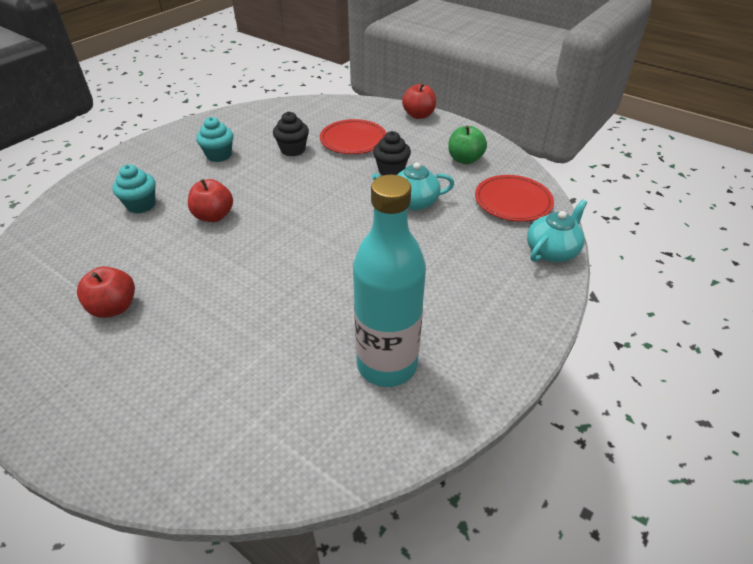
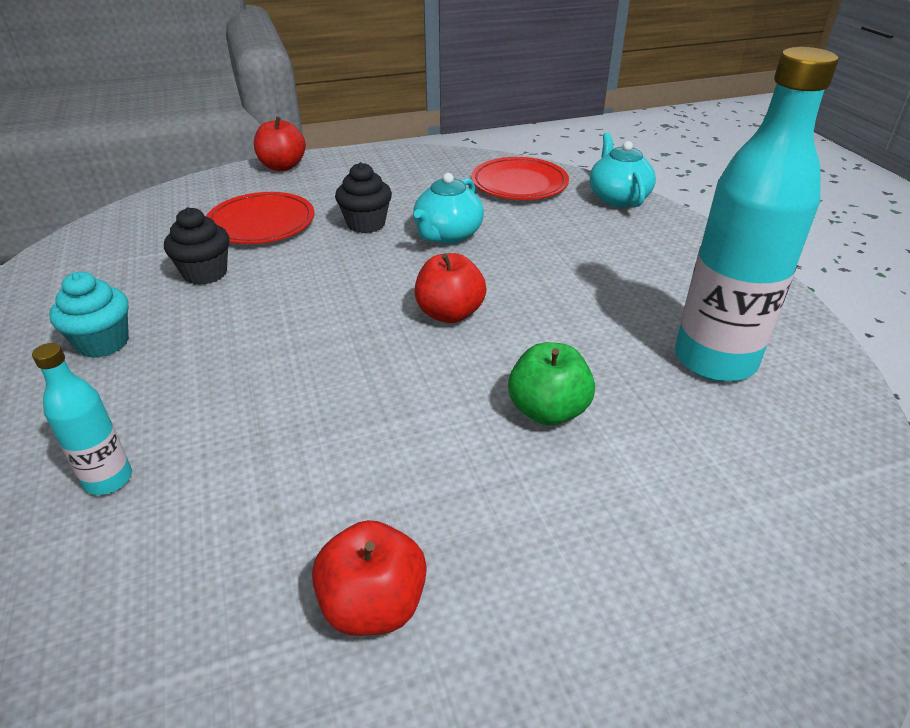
camera: 55 degrees left, 5 degrees down
turquoise cupcake [112,164,156,214] -> turquoise bottle [32,343,132,495]
red apple [188,179,233,222] -> red apple moved to [415,253,487,323]
green apple [448,126,487,164] -> green apple moved to [508,342,595,426]

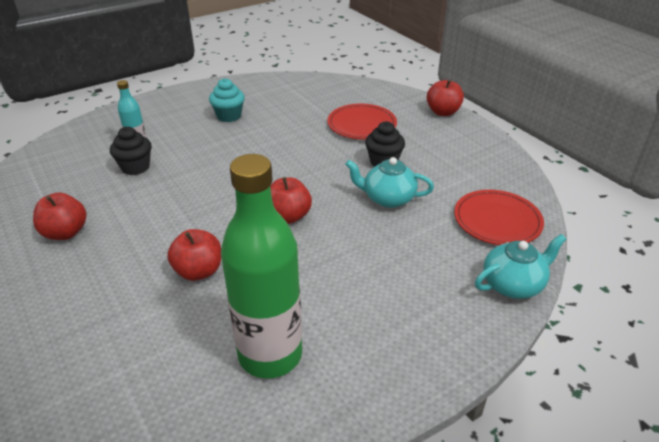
camera: 75 degrees right, 0 degrees up
black cupcake [164,207,229,285] -> black cupcake moved to [110,127,152,175]
green apple [508,342,595,426] -> red apple [167,229,221,281]
turquoise bottle [675,47,839,382] -> green bottle [221,154,302,379]

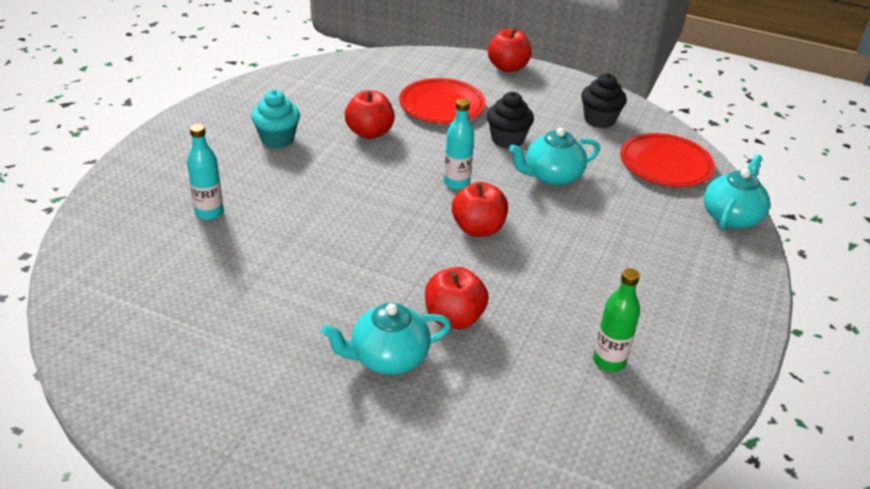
camera: 35 degrees left, 0 degrees up
red apple [33,192,86,240] -> red apple moved to [345,90,395,139]
black cupcake [110,127,152,175] -> black cupcake moved to [581,73,627,128]
green bottle [221,154,302,379] -> green bottle [593,268,640,372], size x0.47
none -> turquoise teapot [321,303,451,375]
none -> turquoise bottle [444,98,474,190]

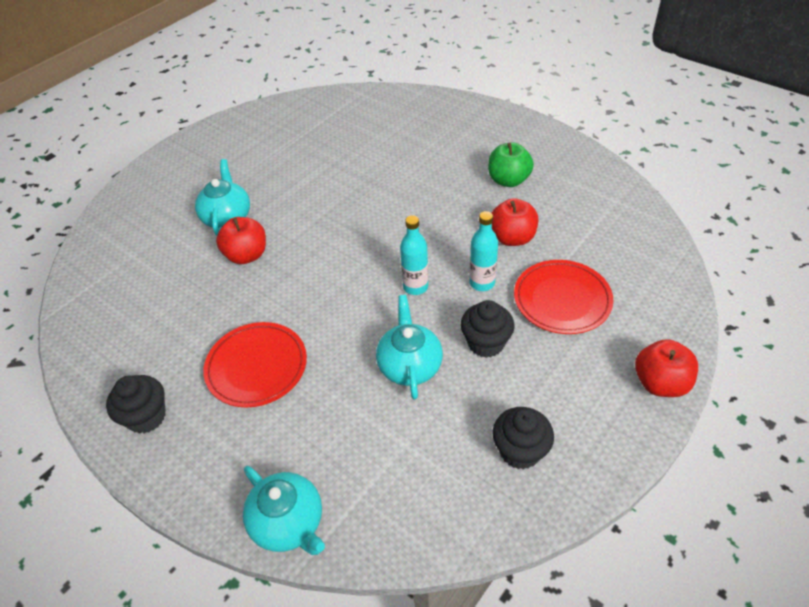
camera: 110 degrees right, 10 degrees up
turquoise bottle [187,124,224,220] -> turquoise bottle moved to [469,211,498,291]
turquoise cupcake [251,90,300,148] -> green apple [488,142,534,187]
red apple [452,182,508,237] -> none
green bottle [593,268,640,372] -> none
red plate [620,133,715,187] -> red plate moved to [203,322,307,408]
none -> black cupcake [106,375,166,434]

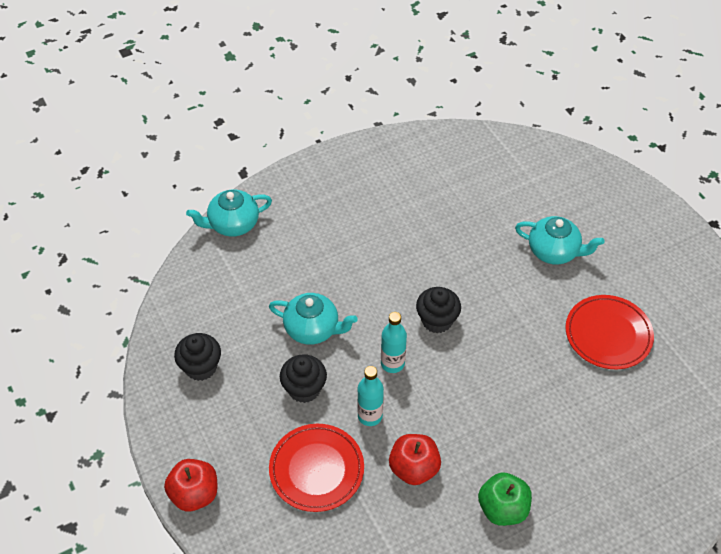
camera: 110 degrees right, 5 degrees up
black cupcake [106,375,166,434] -> black cupcake moved to [416,287,461,333]
red plate [203,322,307,408] -> red plate moved to [565,295,654,369]
red apple [216,217,266,264] -> none

